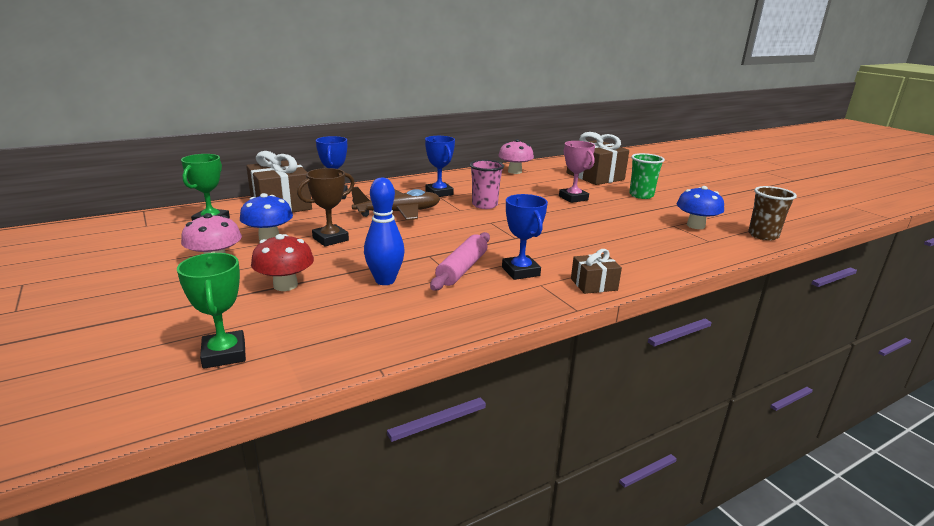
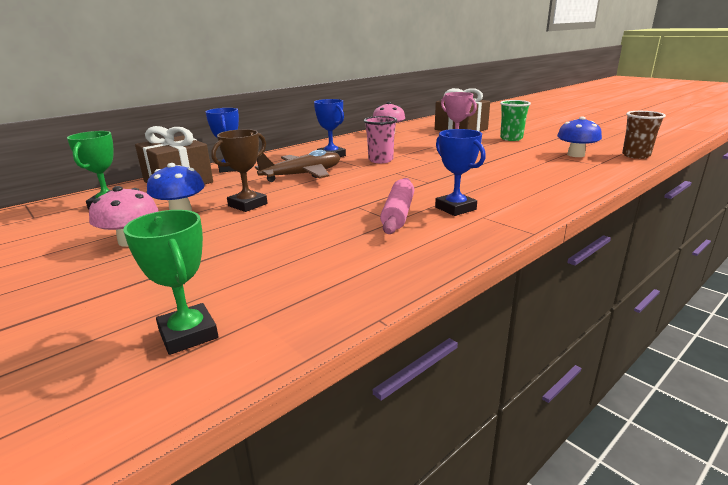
camera: 10 degrees left, 0 degrees up
red mushroom [251,234,314,291] -> none
blue bowling pin [364,178,405,285] -> none
brown gift [571,249,622,294] -> none

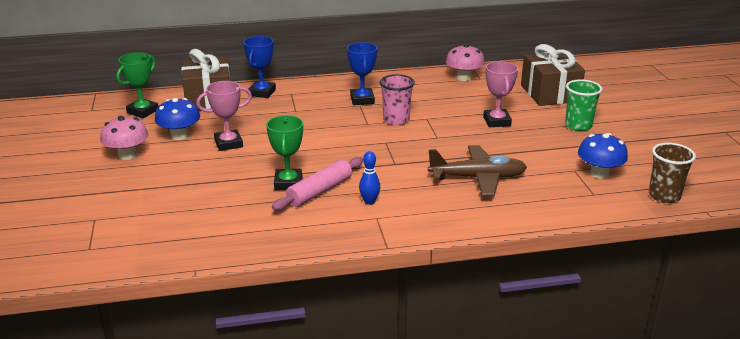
camera: 30 degrees right, 5 degrees up
green trophy [123,210,218,355] -> green trophy moved to [266,115,303,190]
brown trophy [211,129,267,212] -> pink trophy [196,81,252,151]
brown plane [255,150,340,182] -> brown plane moved to [428,145,527,196]
blue trophy [435,129,486,216] -> blue bowling pin [359,151,380,205]

